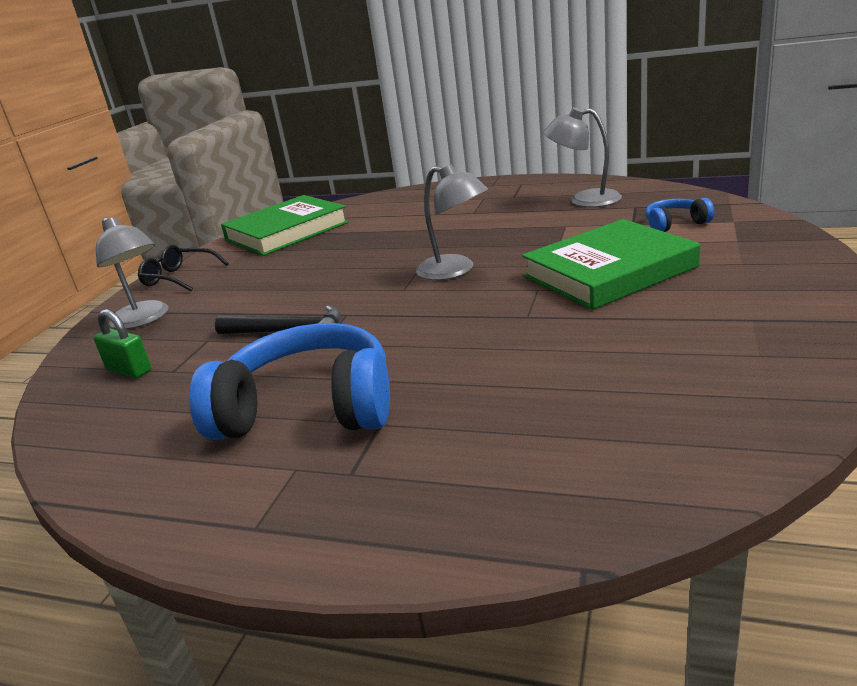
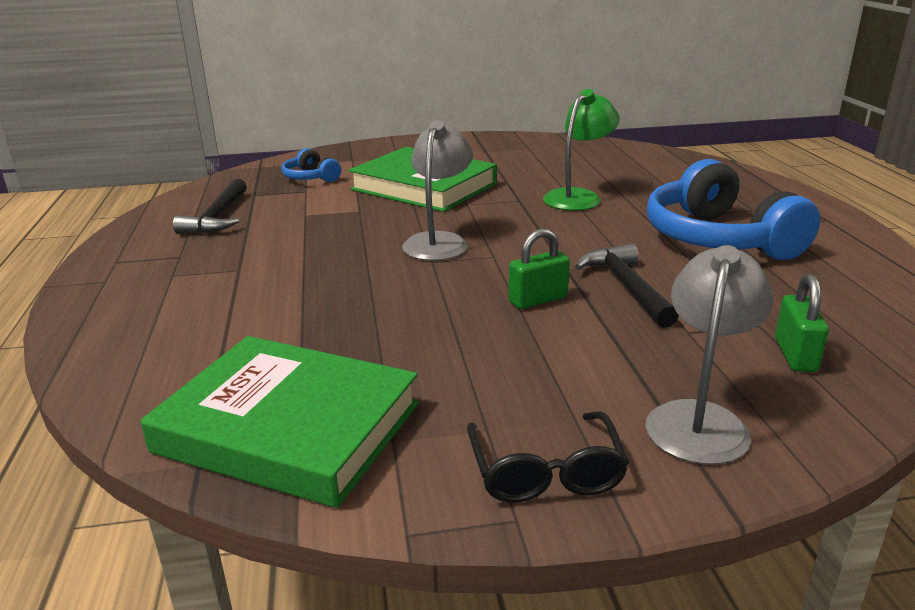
camera: 120 degrees left, 0 degrees up
grey lamp [544,107,622,207] -> black hammer [173,179,247,234]
none -> green padlock [509,228,570,309]
none -> green lamp [543,89,620,211]

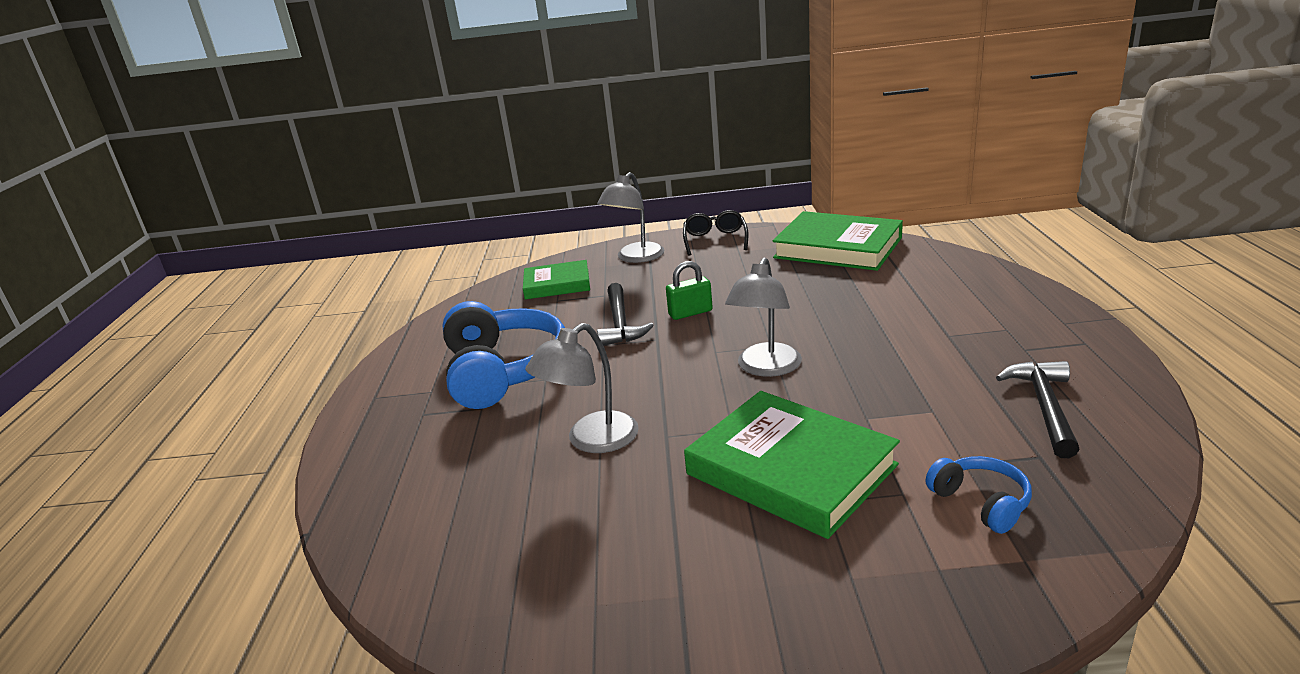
camera: 170 degrees left, 0 degrees up
green lamp [543,89,620,211] -> grey lamp [525,323,639,453]
green padlock [775,274,829,372] -> green book [523,260,590,299]

